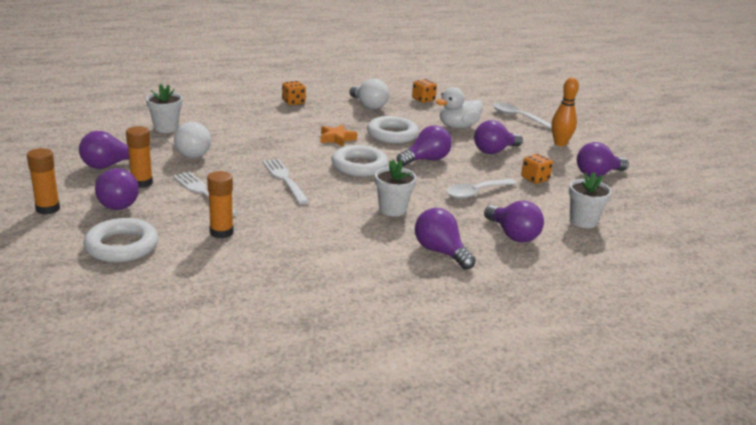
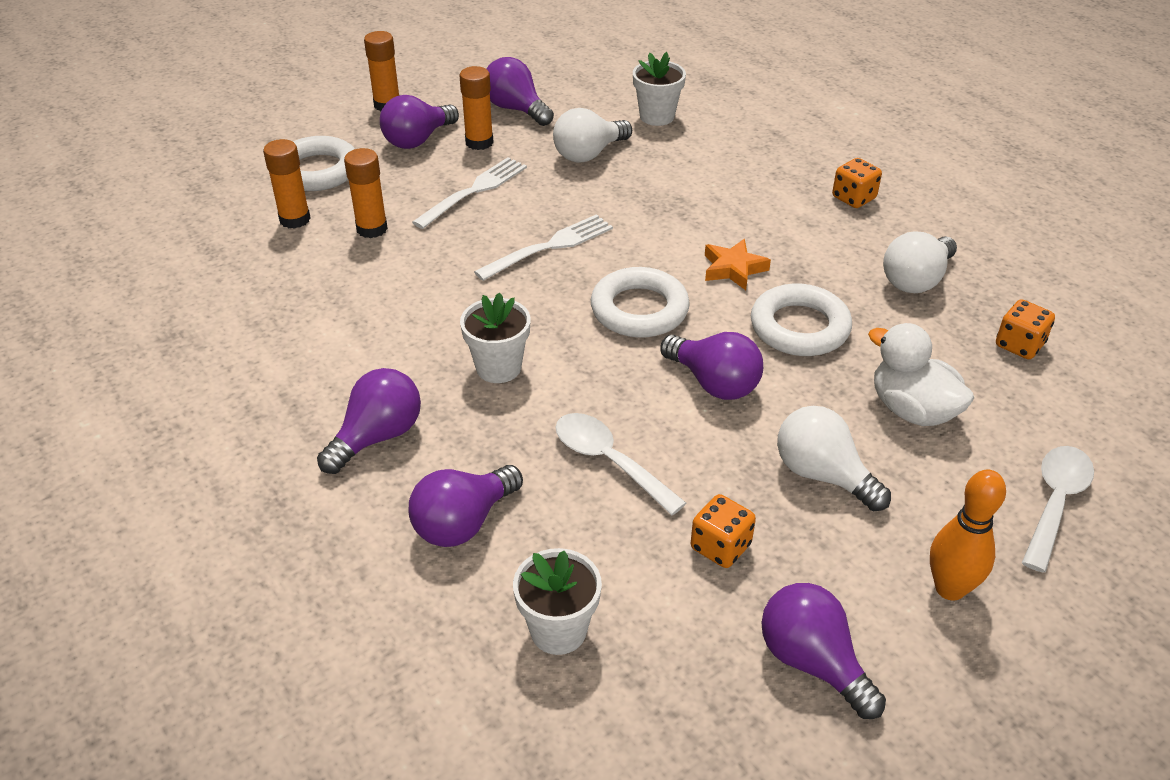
camera: 80 degrees right, 15 degrees up
purple light bulb [474,120,523,154] -> white light bulb [777,406,891,511]
none -> orange glue stick [263,139,311,229]

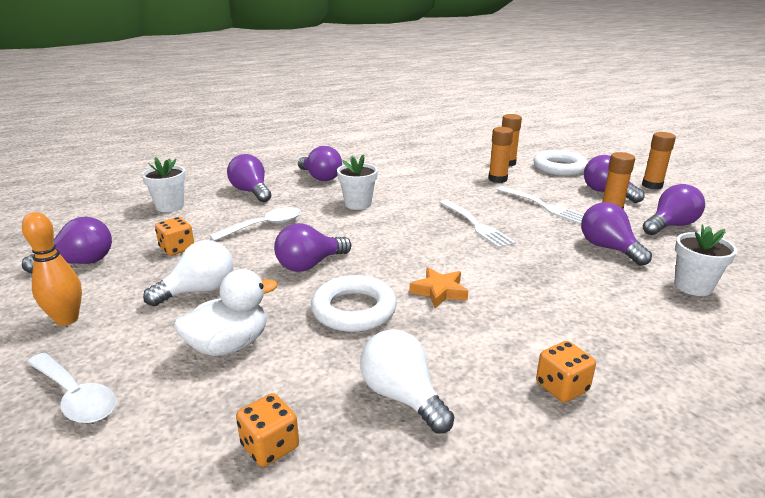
camera: 100 degrees right, 15 degrees down
white light bulb [553,108,632,163] -> purple light bulb [581,202,652,266]
white ring [591,267,690,338] -> none

